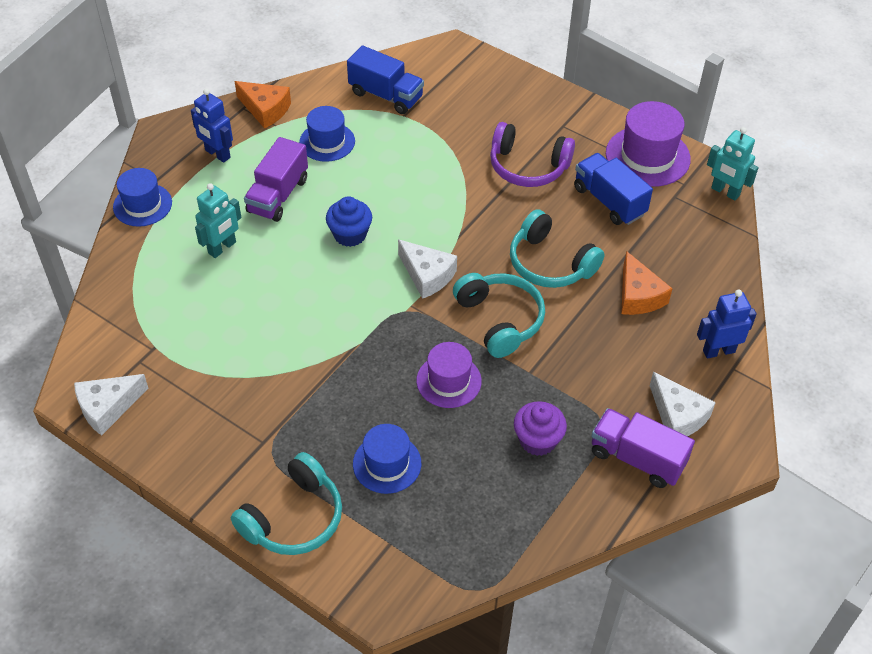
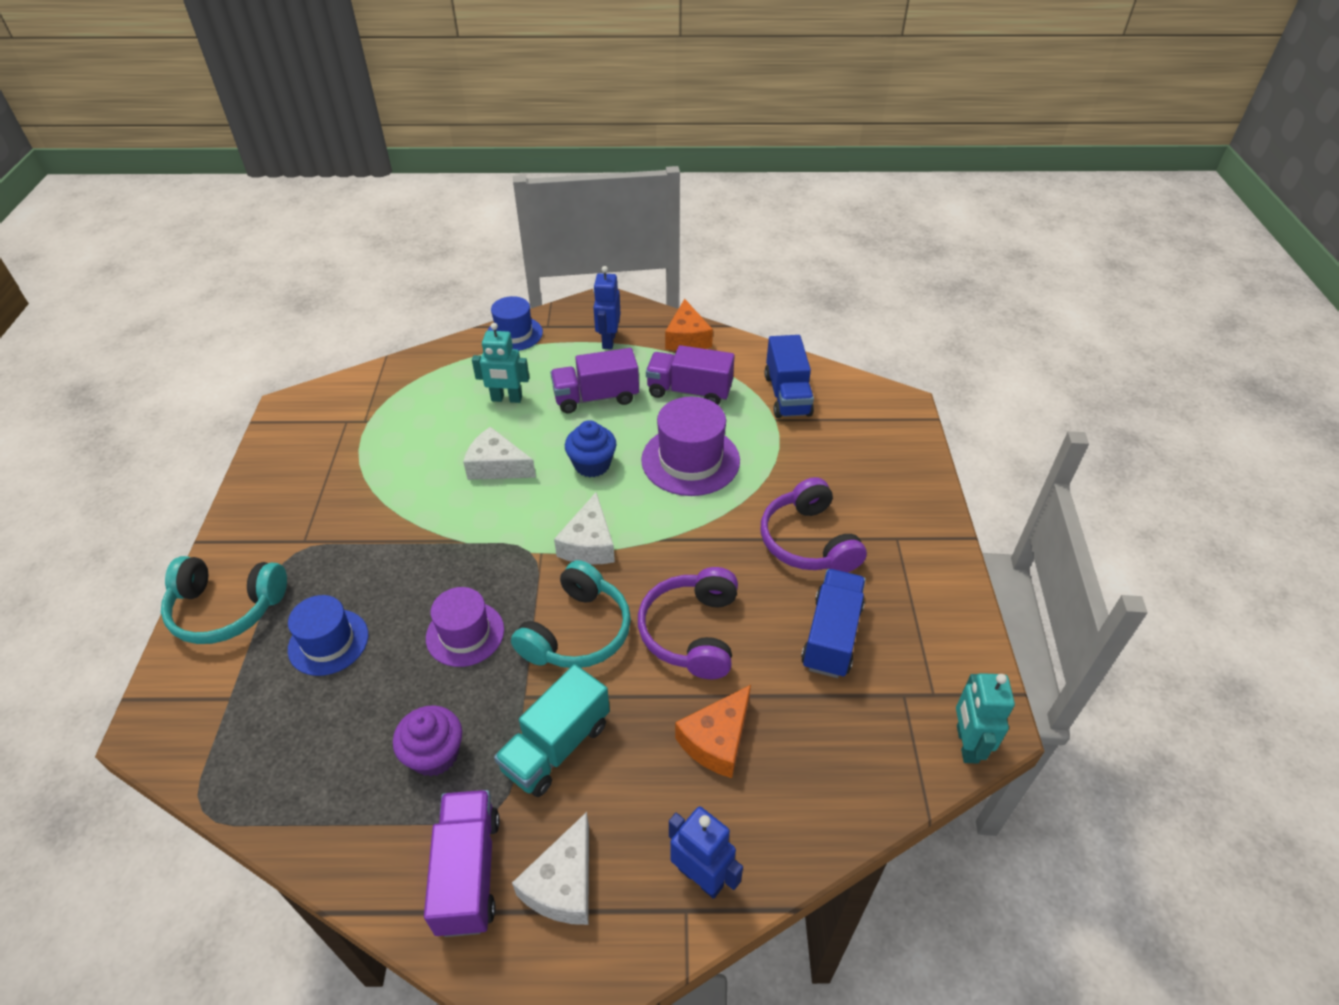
camera: 55 degrees right, 5 degrees down
white cheese [74,374,148,436] -> white cheese moved to [463,427,536,480]
blue hat [299,106,355,162] -> purple truck [646,345,735,405]
turquoise headphones [510,209,605,288] -> purple headphones [638,567,738,679]
purple hat [606,101,691,187] -> purple hat moved to [641,397,740,496]
none -> turquoise truck [494,664,610,797]

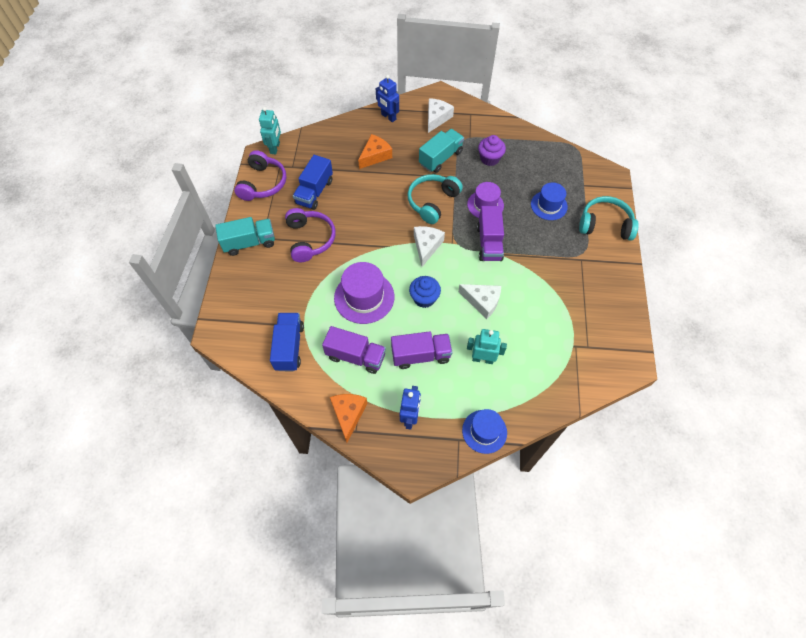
camera: 175 degrees left, 15 degrees up
purple truck [424,790,500,937] -> purple truck moved to [477,206,504,261]
purple headphones [638,567,738,679] -> purple headphones moved to [234,150,287,201]
none -> turquoise truck [215,217,275,256]

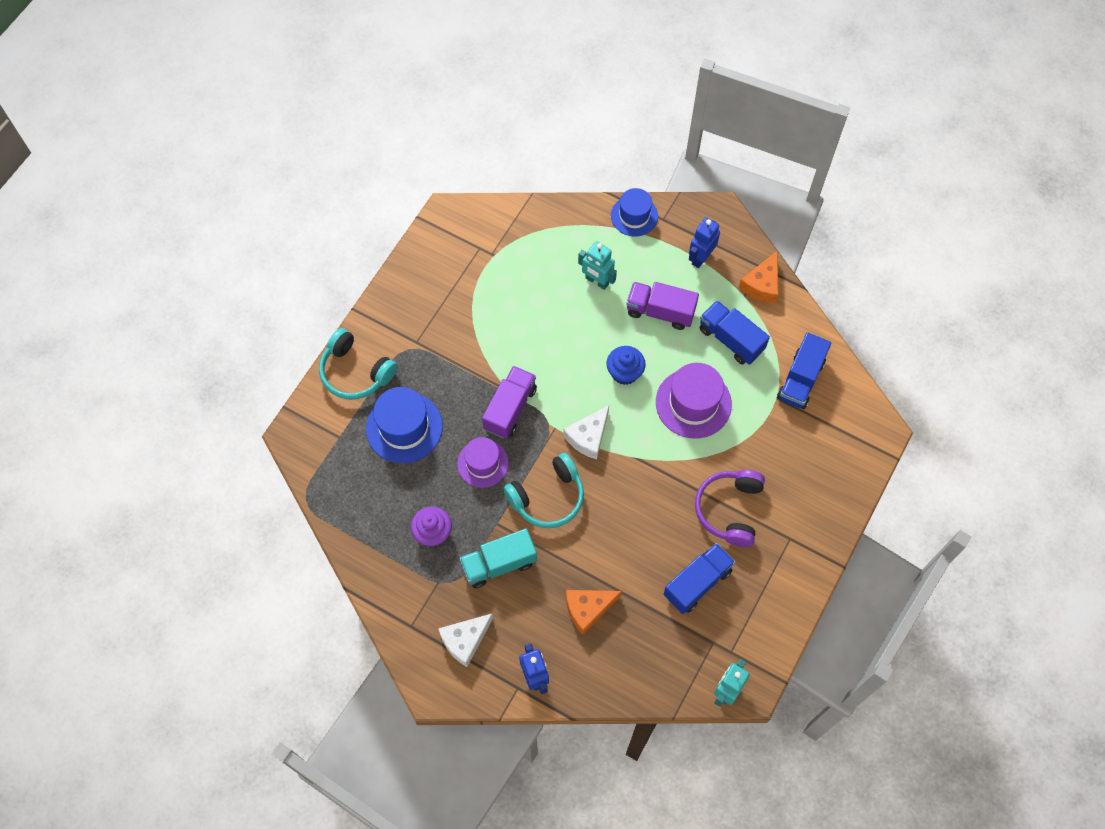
camera: 155 degrees left, 5 degrees up
turquoise truck [215,217,275,256] -> none
purple headphones [234,150,287,201] -> none
purple truck [322,326,386,374] -> blue truck [699,300,770,365]
white cheese [458,284,501,319] -> none
blue hat [531,183,568,220] -> blue hat [366,387,443,463], size x1.51

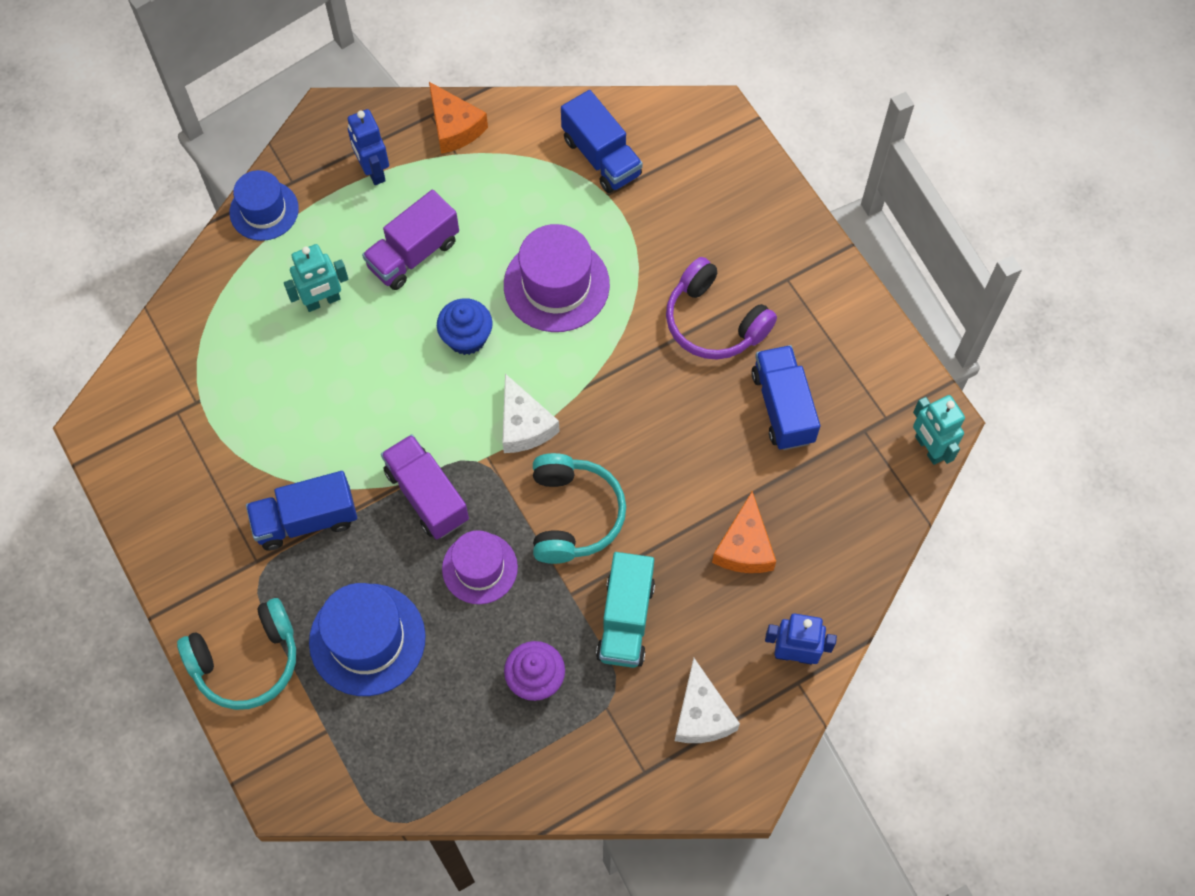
camera: 60 degrees left, 0 degrees up
blue truck [699,300,770,365] -> blue truck moved to [246,471,357,551]

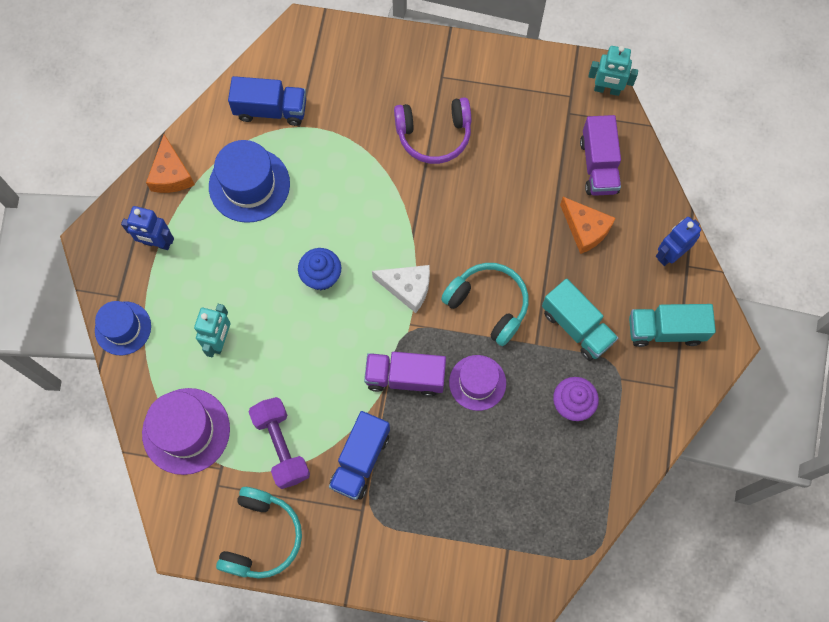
camera: 50 degrees left, 5 degrees up
turquoise headphones [177,598,296,710] -> turquoise headphones moved to [216,487,302,578]
blue hat [309,583,426,696] -> blue hat moved to [209,140,290,223]
purple truck [362,190,459,290] -> purple truck moved to [580,115,621,196]
orange cheese [429,82,488,154] -> orange cheese turned 75 degrees clockwise [146,134,195,193]
purple hat [504,224,610,332] -> purple hat moved to [142,388,230,475]
white cheese [675,658,740,743] -> turquoise truck [629,304,716,347]
blue truck [751,345,820,450] -> none
none -> purple dumbbell [249,397,310,489]

